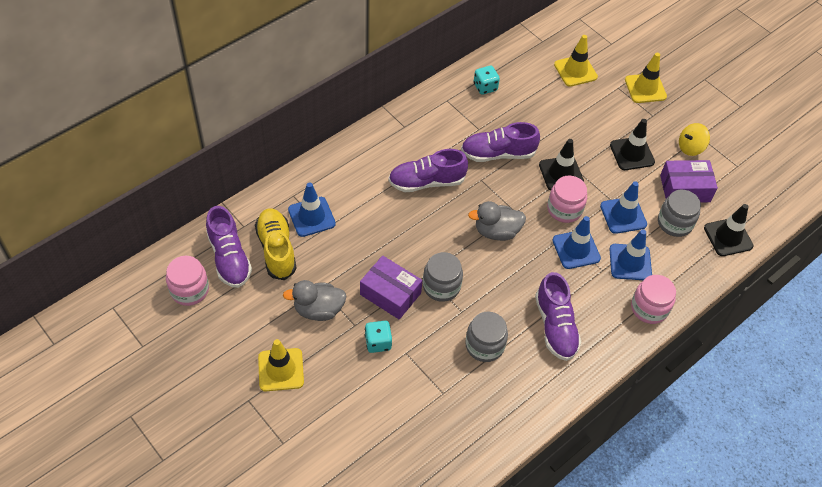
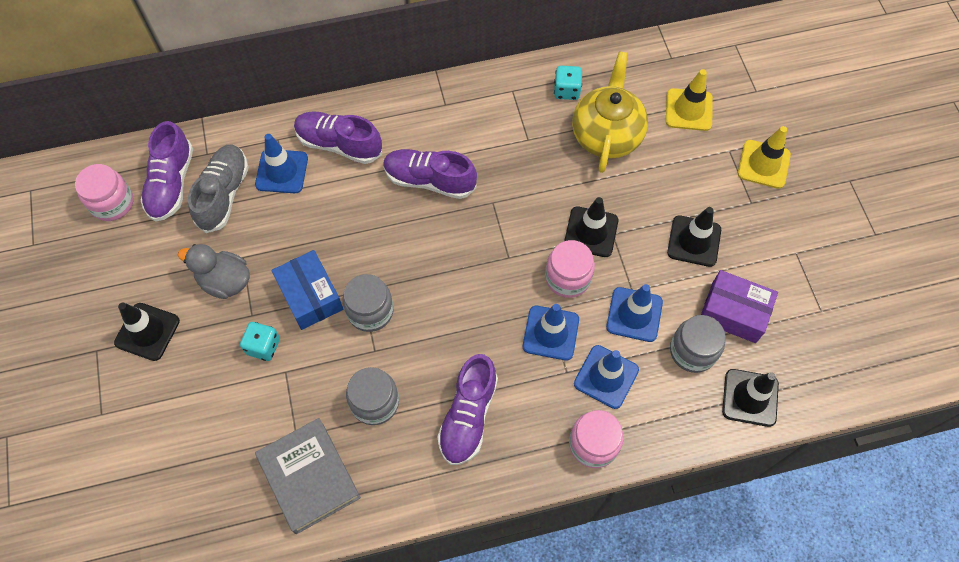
camera: 30 degrees right, 10 degrees up
yellow shoe [255,208,297,280] -> grey shoe [188,145,249,233]
yellow traffic cone [258,339,304,391] -> black traffic cone [114,302,180,361]
purple box [360,256,423,320] -> blue box [271,250,343,330]
purple shoe [461,122,540,162] -> purple shoe moved to [294,111,382,164]
grey duck [468,201,526,241] -> none
yellow spinning top [679,123,710,156] -> none
none -> grey book [255,418,361,534]
none -> yellow teapot [572,52,648,173]

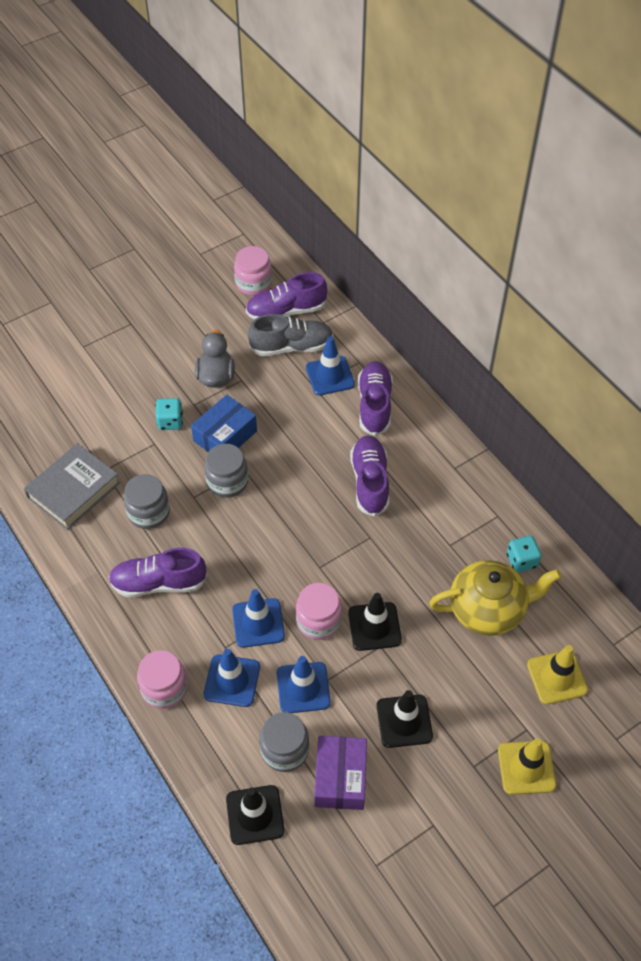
camera: 70 degrees right, 10 degrees down
black traffic cone [114,302,180,361] -> none

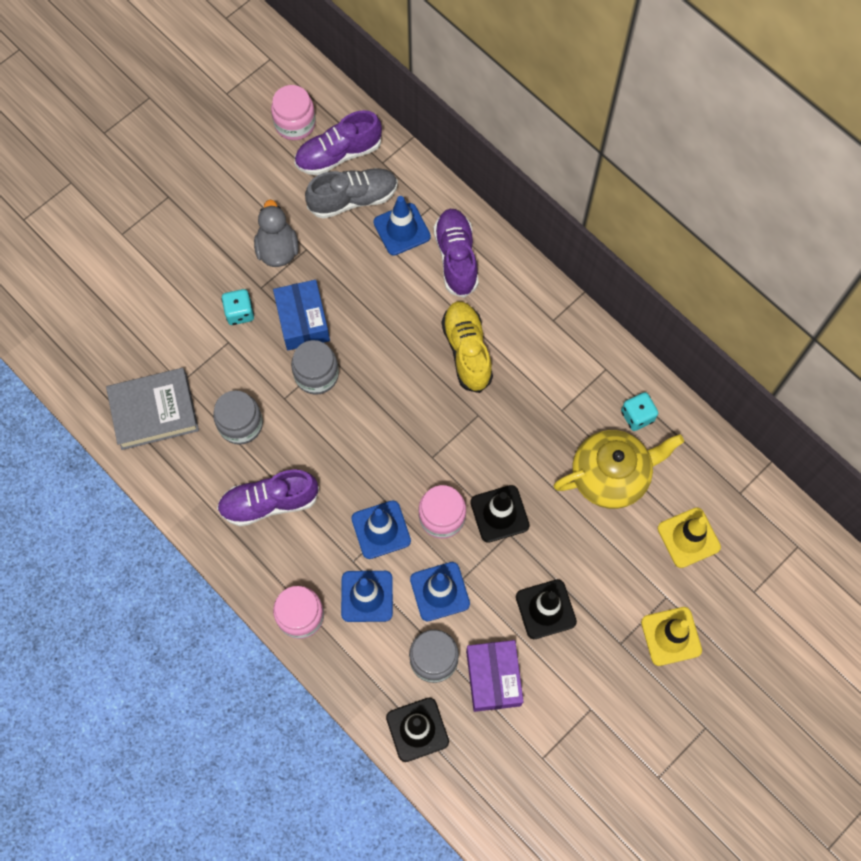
camera: 10 degrees left, 15 degrees up
grey book [24,443,120,530] -> grey book turned 45 degrees clockwise [106,368,199,450]
blue box [191,395,257,452] -> blue box turned 45 degrees counterclockwise [273,280,330,350]
purple shoe [350,436,389,517] -> yellow shoe [441,301,493,393]

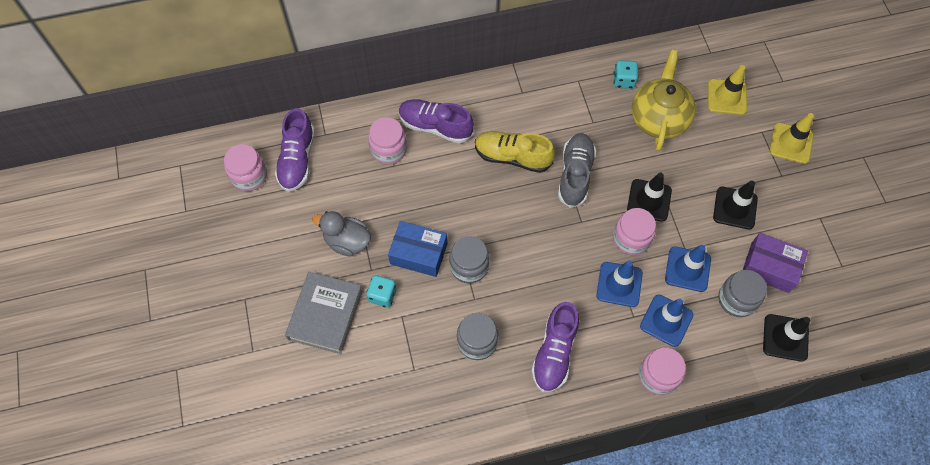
camera: 60 degrees left, 5 degrees down
grey book [106,368,199,450] -> grey book moved to [285,272,363,354]
grey shoe [305,168,398,219] -> grey shoe moved to [558,133,596,208]
blue traffic cone [373,196,431,256] -> pink jar [368,117,407,164]

